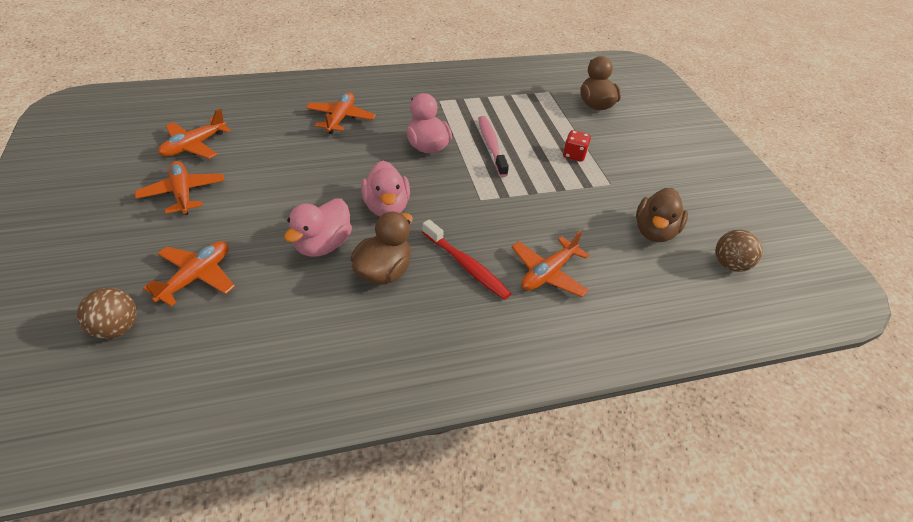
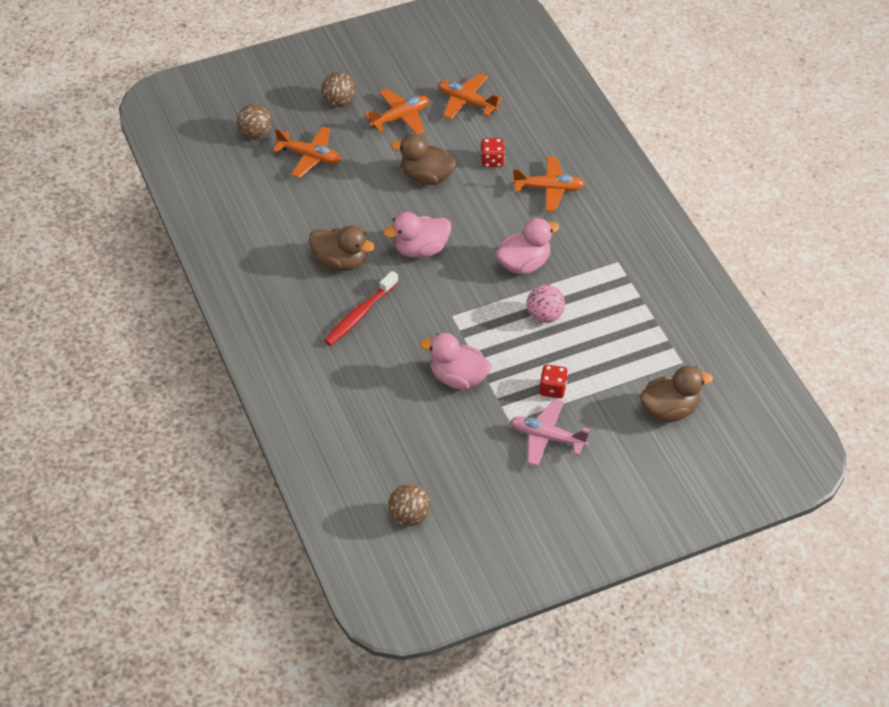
camera: 85 degrees right, 5 degrees up
pink duck [284,198,352,257] -> pink duck moved to [420,333,491,390]
pink toothbrush [478,116,509,177] -> pink ball [527,285,565,323]
orange plane [512,230,589,297] -> none
brown duck [636,188,688,242] -> brown duck moved to [391,134,457,185]
none -> brown ball [321,72,356,107]
none -> red dice [481,138,505,167]
none -> pink plane [511,399,589,466]

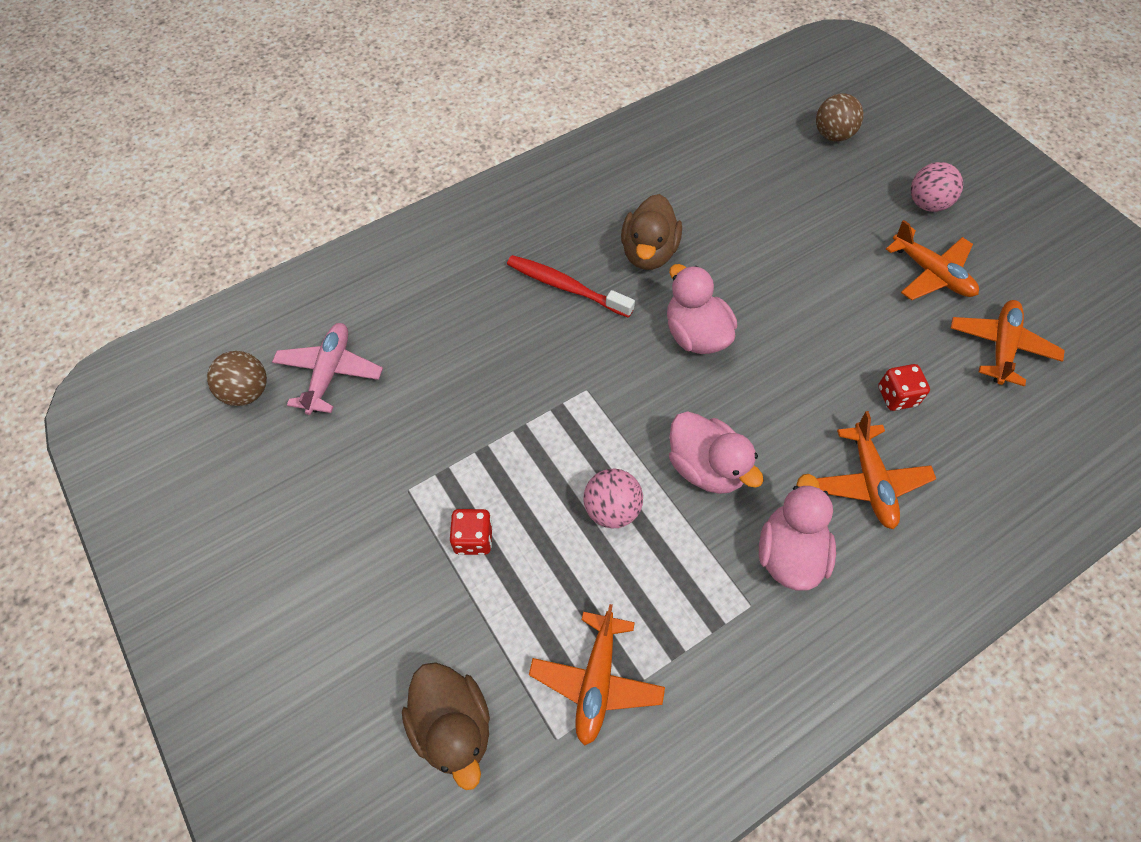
camera: 80 degrees right, 10 degrees up
orange plane [273,126,341,178] -> orange plane moved to [529,604,665,746]
brown ball [321,72,356,107] -> pink ball [911,162,963,212]
brown duck [391,134,457,185] -> none
pink duck [420,333,491,390] -> pink duck moved to [759,474,836,591]
pink plane [511,399,589,466] -> pink plane moved to [272,323,383,415]

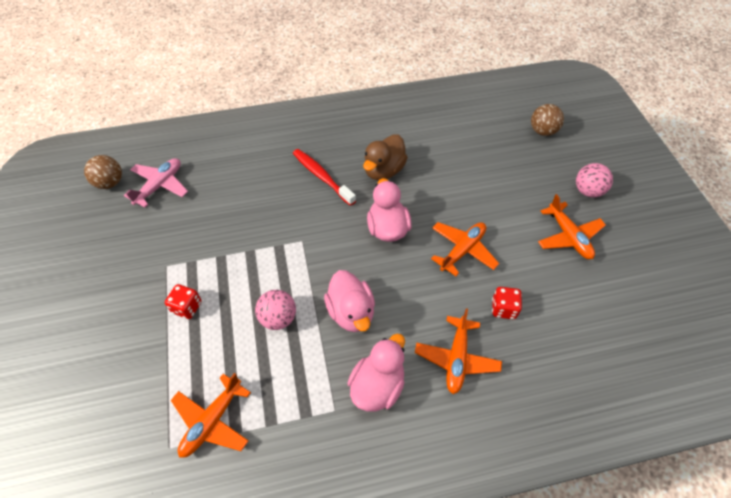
camera: 20 degrees right, 5 degrees down
brown duck [402,662,490,790] -> none
orange plane [951,300,1065,386] -> orange plane moved to [431,222,499,276]

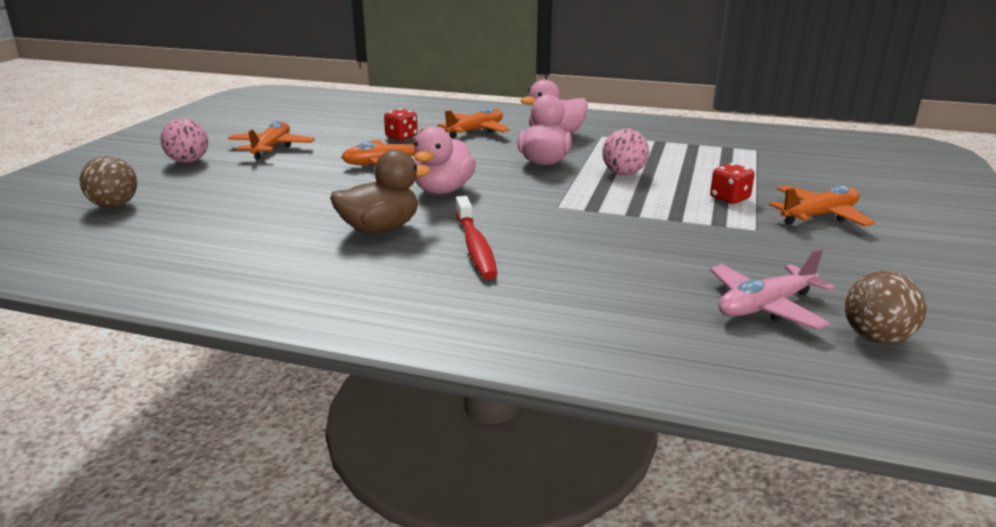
camera: 150 degrees left, 30 degrees down
orange plane [171,373,251,458] -> orange plane moved to [769,185,875,226]

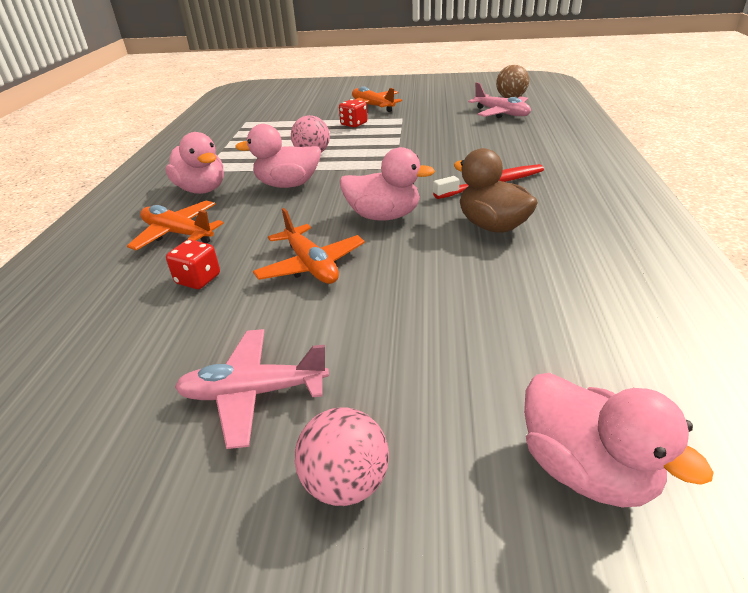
camera: 100 degrees left, 10 degrees up
brown ball [80,156,137,208] -> pink duck [524,373,714,507]
orange plane [228,121,315,159] -> pink plane [175,329,329,449]

